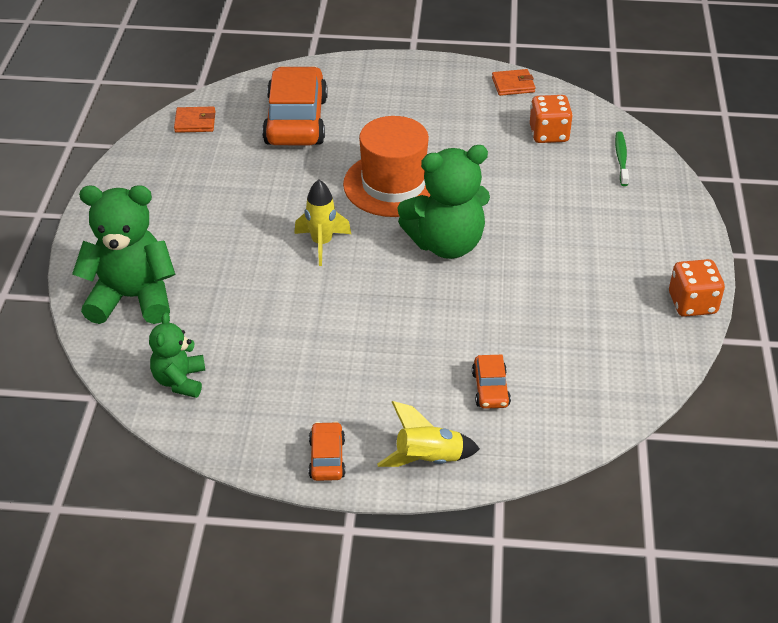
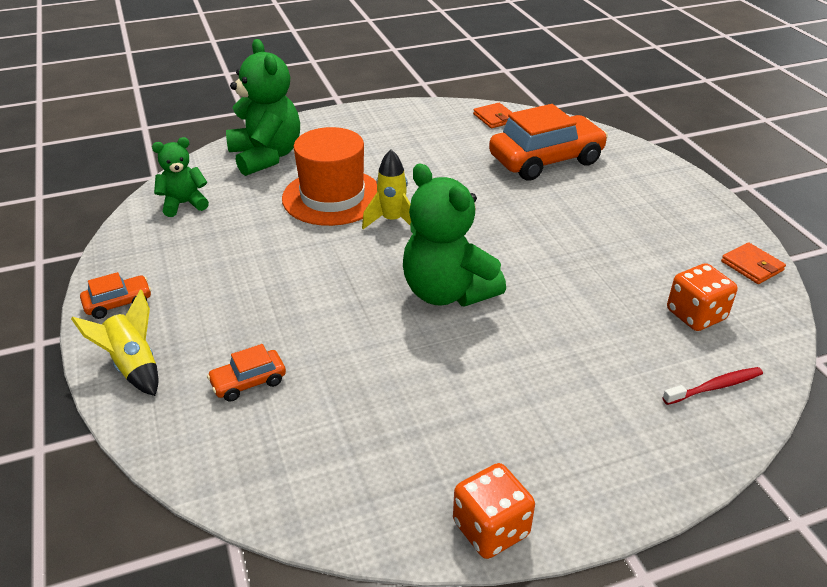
camera: 65 degrees right, 5 degrees down
orange hat [343,116,431,217] -> orange hat moved to [282,127,377,226]
green toothbrush [615,131,629,186] -> red toothbrush [662,367,763,405]

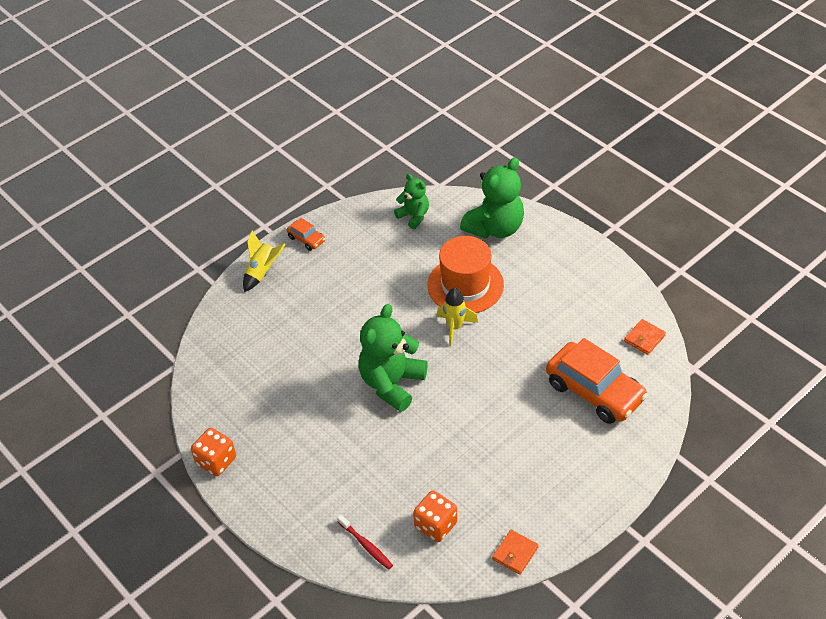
camera: 70 degrees right, 10 degrees up
orange car [207,344,286,402] -> none

